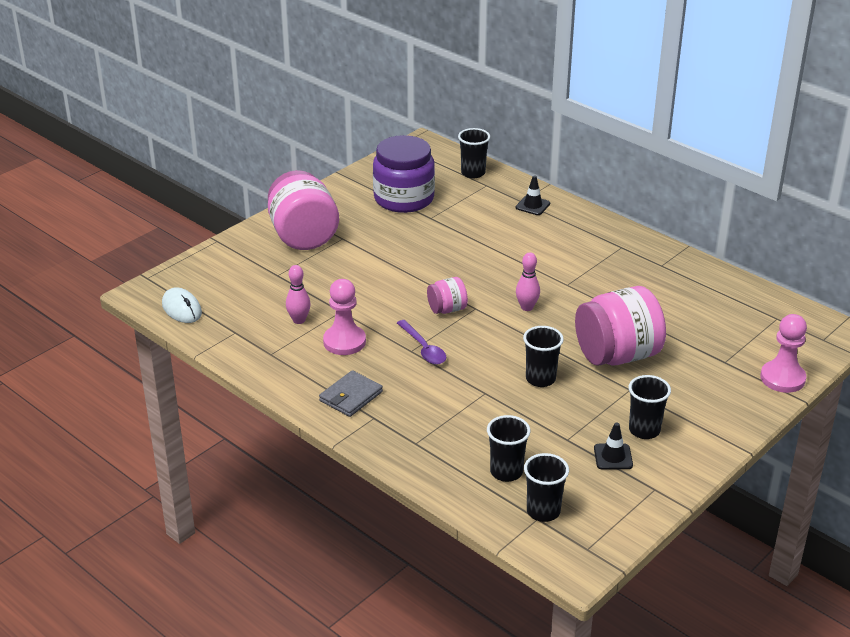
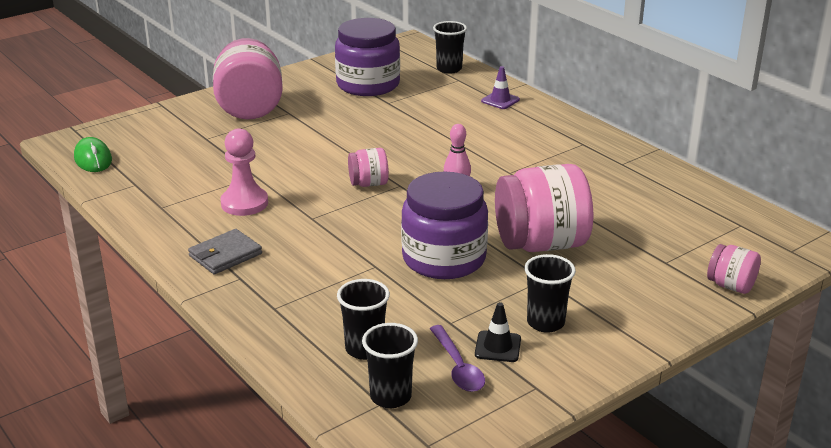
camera: 10 degrees right, 5 degrees down
white mouse [162,287,202,323] -> green mouse [74,137,112,172]
pink bowling pin [286,265,311,324] -> none
purple spoon [397,320,446,365] -> purple spoon moved to [429,325,485,392]
black traffic cone [516,175,550,215] -> purple traffic cone [481,66,520,109]
black cup [523,326,564,387] -> purple jar [401,172,488,279]
pink pawn [760,314,807,393] -> pink jar [707,244,761,294]

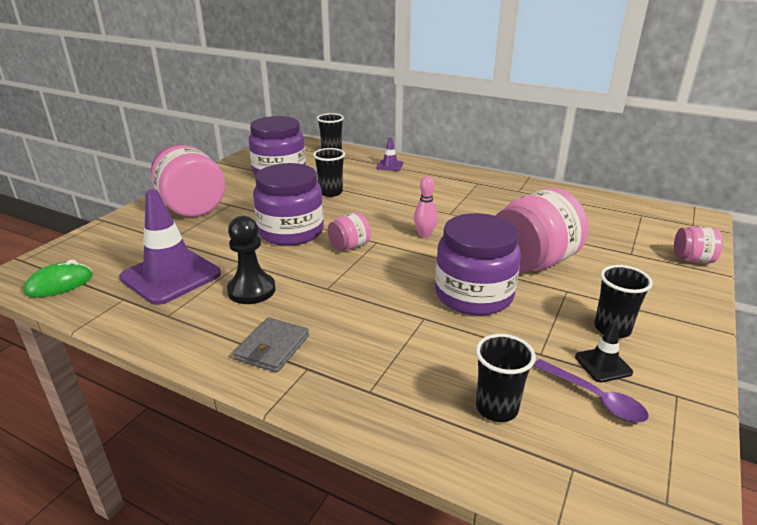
camera: 25 degrees left, 0 degrees up
green mouse [74,137,112,172] -> green mouse turned 75 degrees counterclockwise [24,260,93,298]
pink pawn [220,128,268,216] -> black pawn [227,216,276,304]
black cup [362,323,418,408] -> black cup moved to [313,148,345,197]
none -> purple traffic cone [119,189,221,305]
none -> purple jar [253,163,324,246]

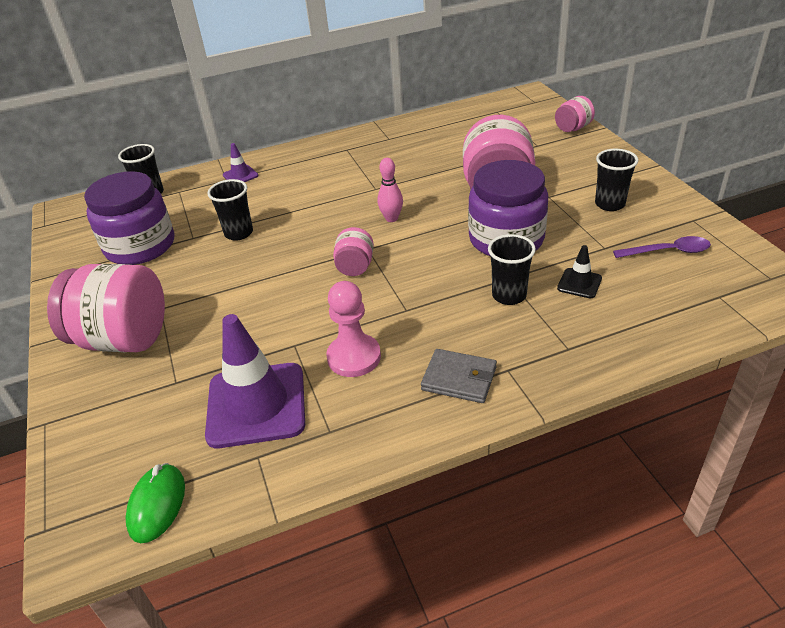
camera: 45 degrees left, 10 degrees up
black pawn [227,216,276,304] -> pink pawn [326,281,381,377]
grey wallet [234,317,309,373] -> grey wallet turned 45 degrees counterclockwise [421,349,497,403]
purple jar [253,163,324,246] -> none
black cup [476,334,536,422] -> black cup moved to [488,234,536,305]
black traffic cone [575,322,633,383] -> black traffic cone moved to [557,245,602,298]

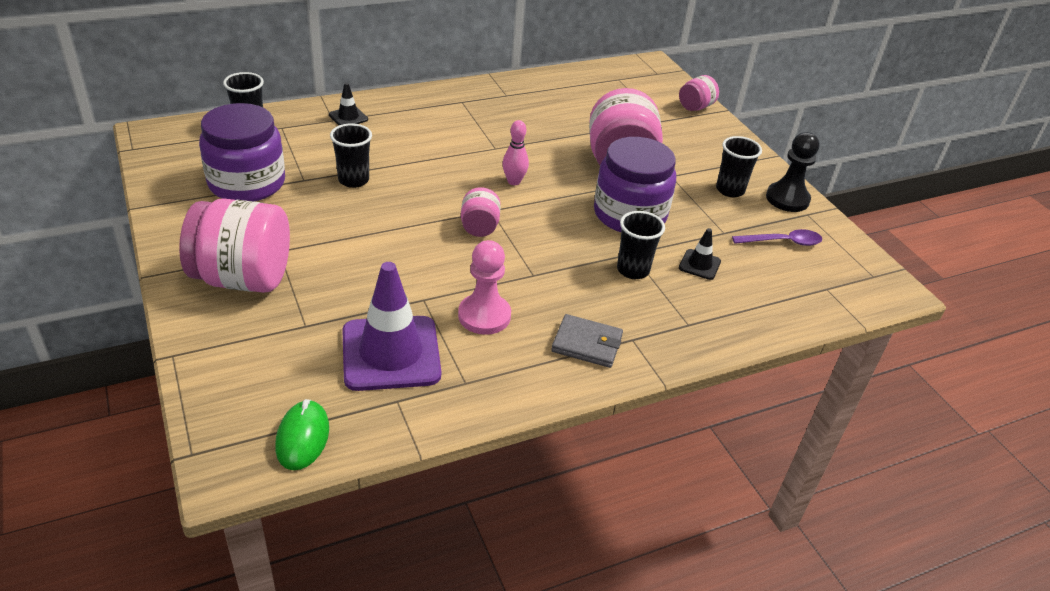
camera: 10 degrees left, 0 degrees up
purple traffic cone [223,143,259,182] -> black traffic cone [329,83,368,125]
none -> black pawn [766,132,819,212]

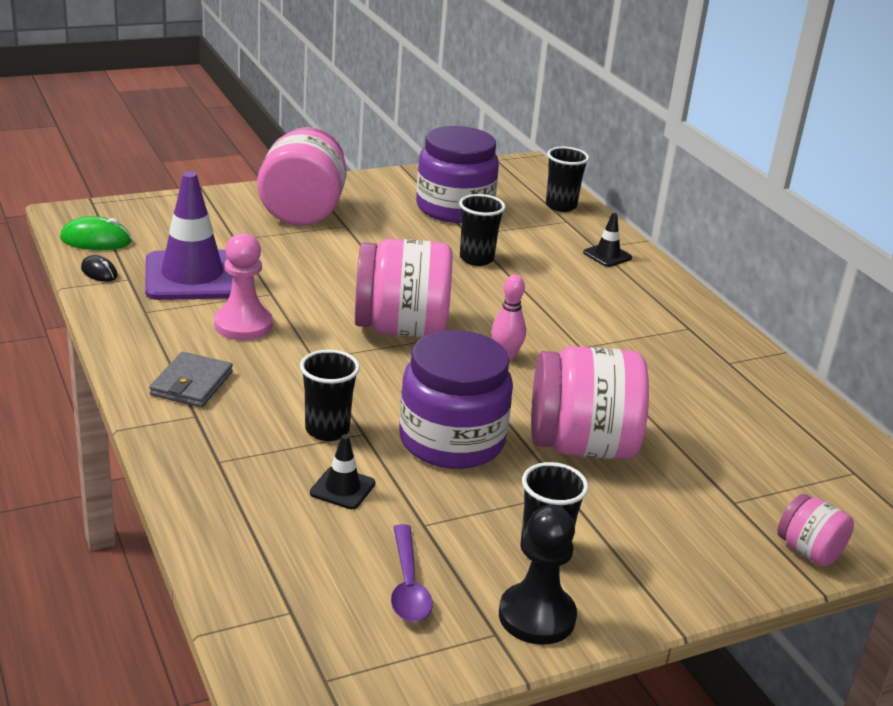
camera: 90 degrees right, 10 degrees down
pink jar [461,187,501,237] -> pink jar [355,239,452,338], size x2.04
none -> black mouse [81,255,118,282]

